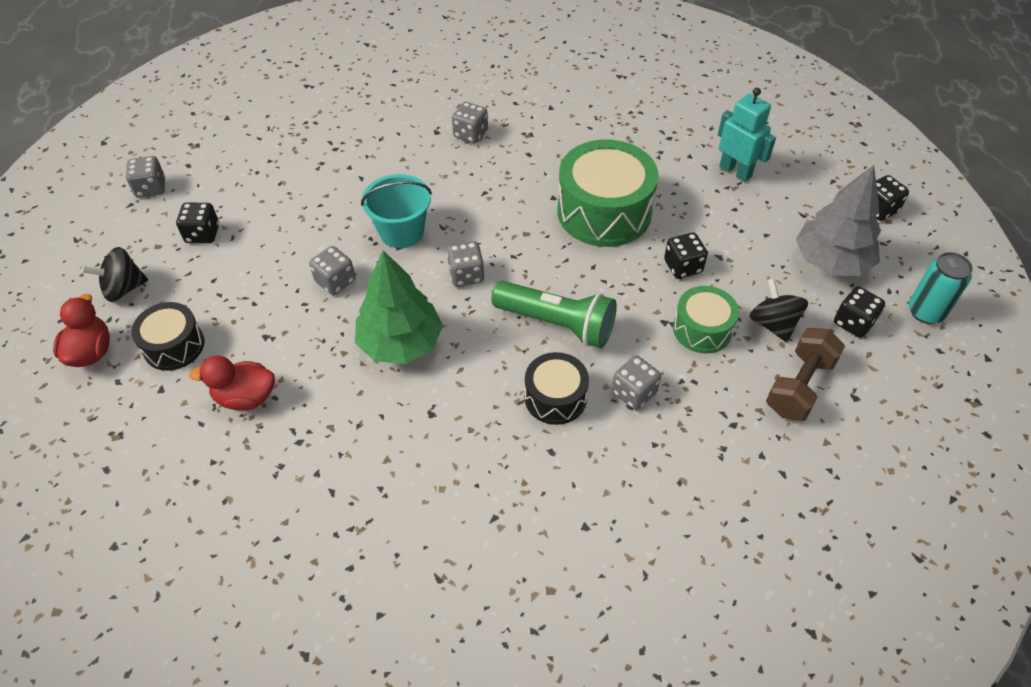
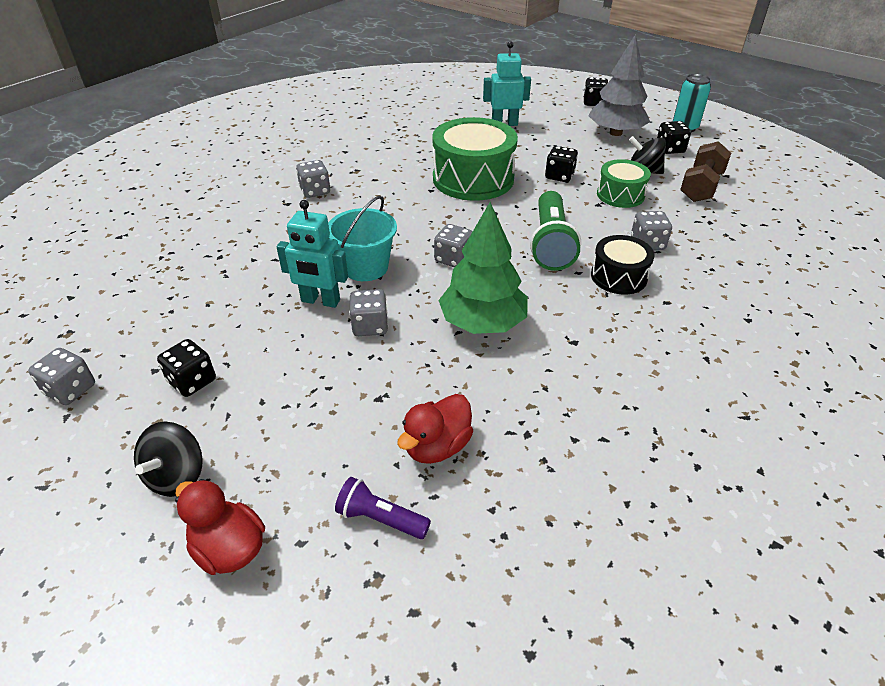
camera: 50 degrees left, 10 degrees down
black drum [131,302,205,371] -> none
green flashlight [491,281,617,348] -> green flashlight turned 120 degrees clockwise [530,191,581,271]
brown dumbbell [766,328,845,421] -> brown dumbbell turned 45 degrees clockwise [680,141,731,202]
none -> turquoise robot [277,200,348,308]
none -> purple flashlight [335,477,431,539]

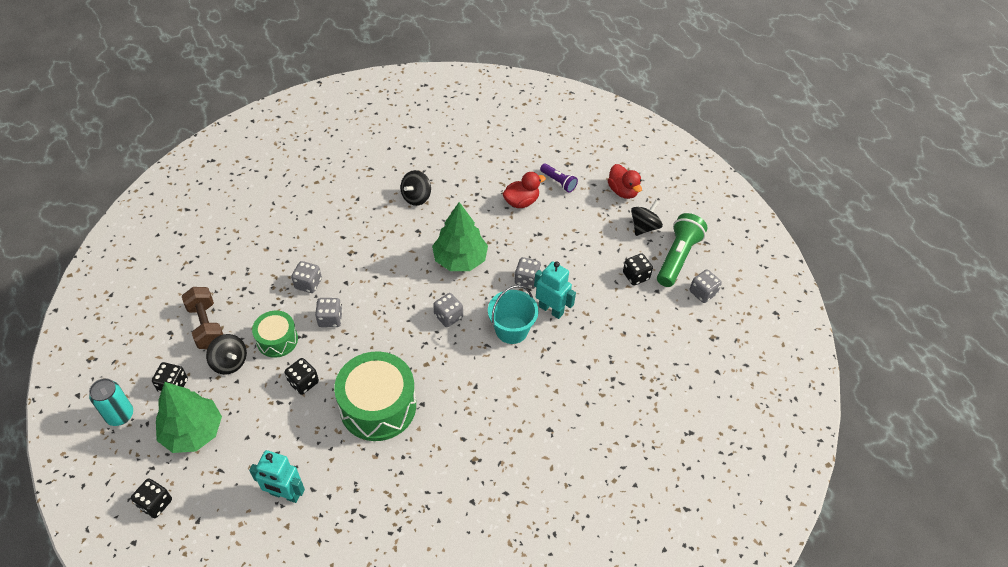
camera: 160 degrees left, 10 degrees up
grey dice [296,160,330,198] -> grey dice moved to [315,298,343,327]
green flashlight [530,191,581,271] -> green flashlight moved to [657,213,708,287]
grey tree [588,34,650,136] -> green tree [156,382,222,453]
black drum [591,235,655,294] -> none
brown dumbbell [680,141,731,202] -> brown dumbbell turned 75 degrees counterclockwise [182,287,223,349]
none -> black spinning top [400,170,431,206]

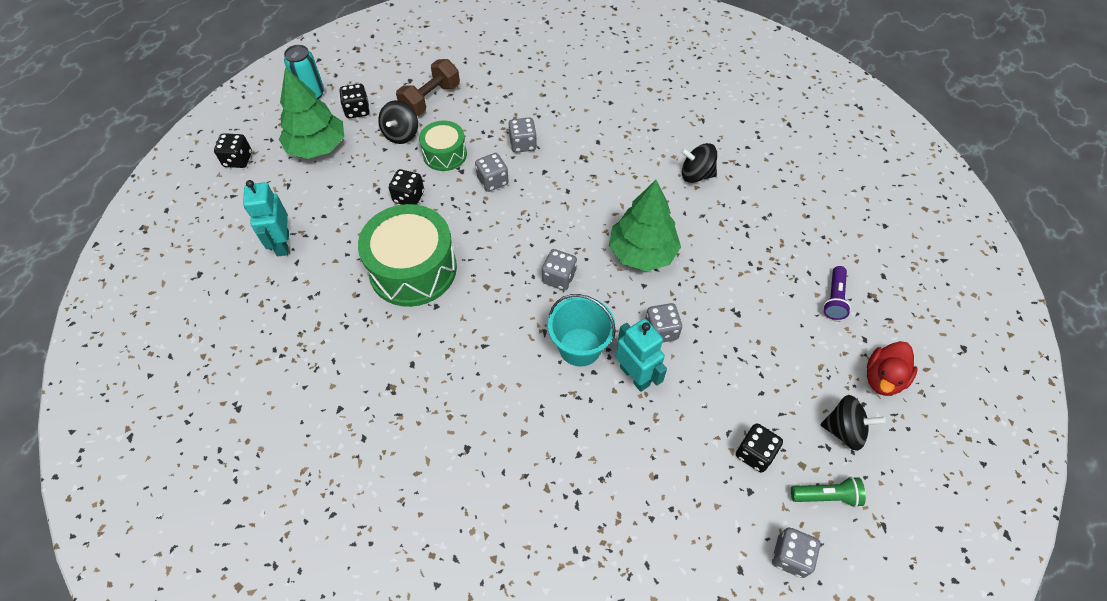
camera: 65 degrees right, 5 degrees up
red duck [503,172,546,208] -> none
turquoise robot [534,261,576,319] -> turquoise robot turned 45 degrees counterclockwise [615,319,667,392]
green flashlight [657,213,708,287] -> green flashlight [791,477,866,507], size x0.55

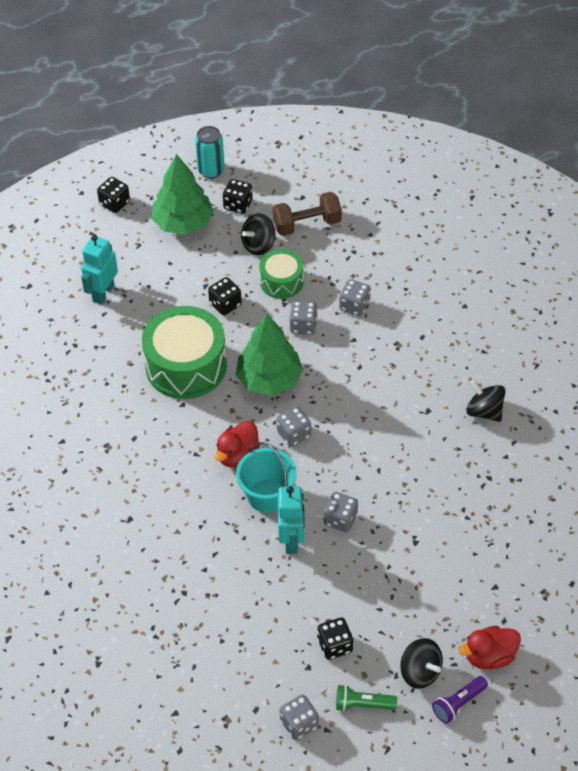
camera: 35 degrees right, 5 degrees down
green tree [609,180,681,272] -> green tree moved to [236,314,303,396]
green flashlight [791,477,866,507] -> green flashlight turned 150 degrees clockwise [336,685,397,712]
purple flashlight [823,266,851,320] -> purple flashlight moved to [432,676,488,724]
none -> red duck [215,421,260,467]

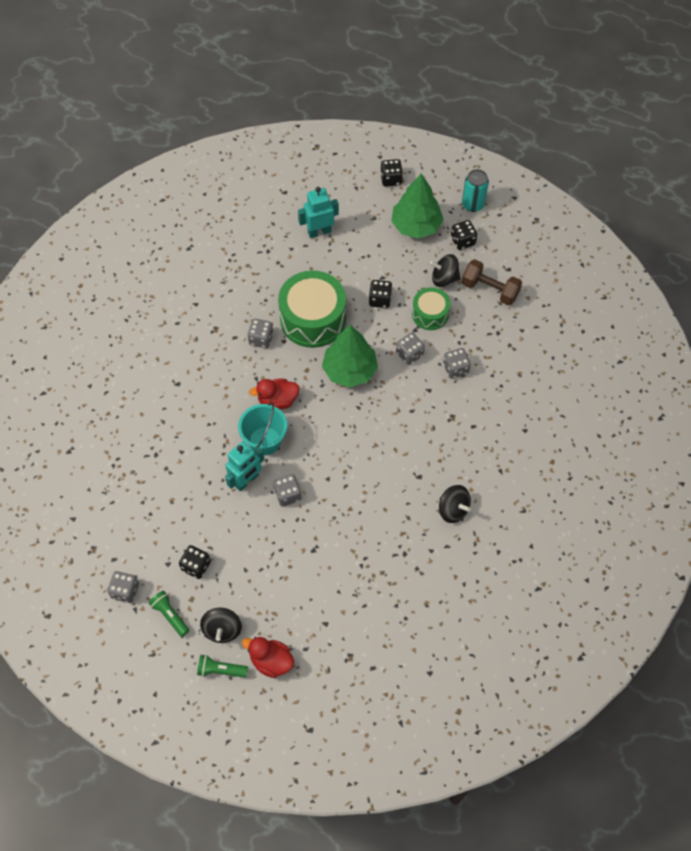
camera: 45 degrees right, 10 degrees up
grey dice [277,406,311,447] -> grey dice moved to [248,319,273,348]
purple flashlight [432,676,488,724] -> green flashlight [197,655,248,678]
black spinning top [466,379,505,422] -> black spinning top turned 135 degrees clockwise [439,485,471,523]

